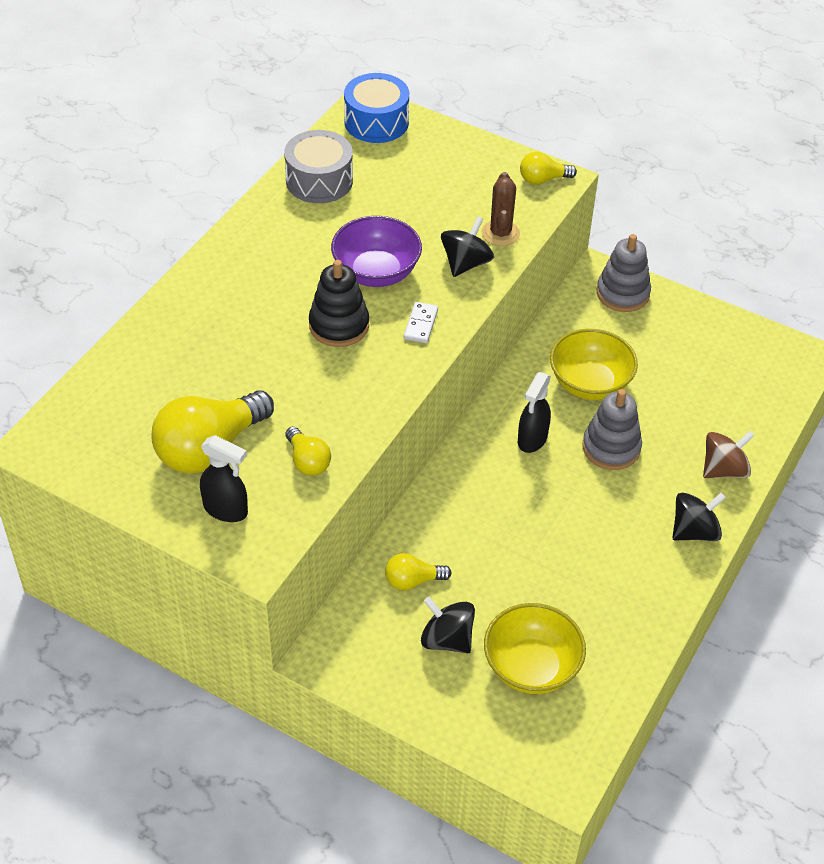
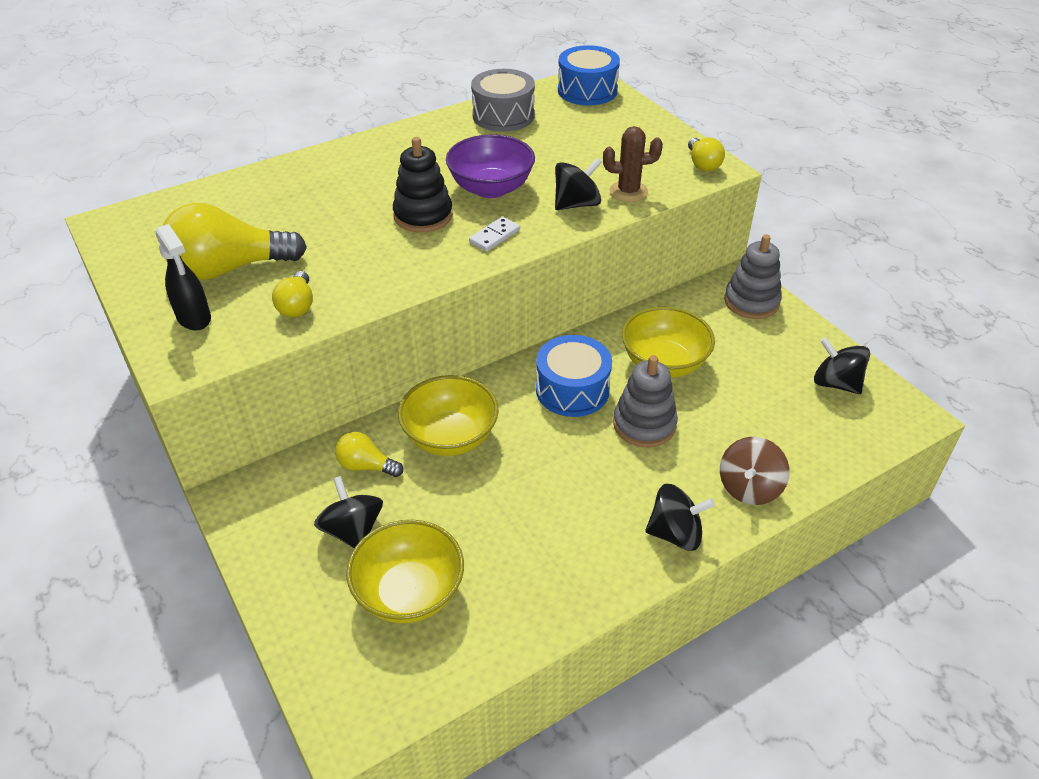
camera: 30 degrees right, 5 degrees down
brown cactus [482,172,520,246] -> brown cactus turned 60 degrees clockwise [603,126,663,202]
black spray bottle [518,372,551,453] -> blue drum [536,335,612,417]
yellow light bulb [520,152,577,184] -> yellow light bulb turned 120 degrees counterclockwise [688,138,725,171]
brown spinning top [703,431,755,478] -> brown spinning top turned 120 degrees clockwise [720,437,790,505]
none -> yellow bowl [398,375,499,456]
none -> black spinning top [814,337,870,394]

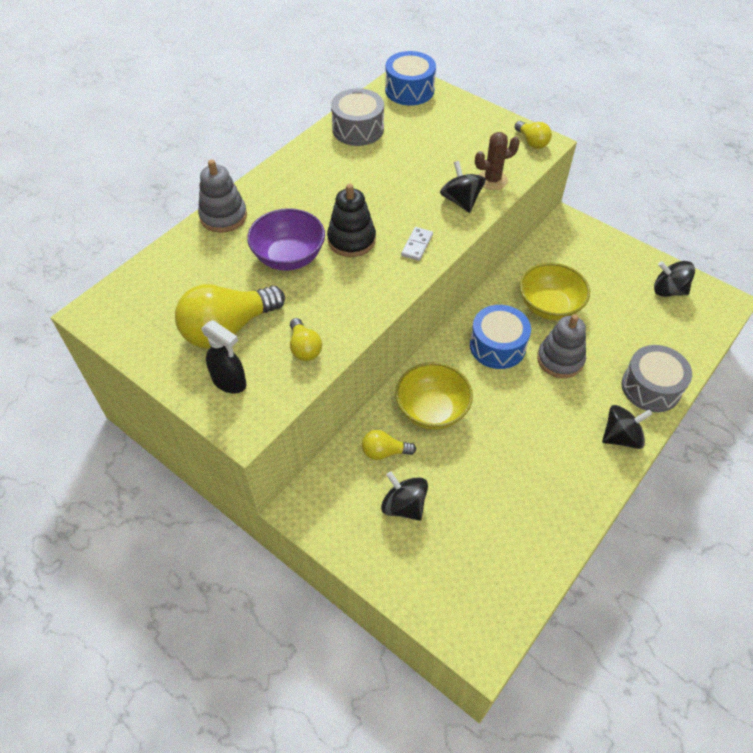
camera: 20 degrees left, 10 degrees up
yellow bowl [346,520,464,623] -> none
purple bowl [446,134,535,198] -> purple bowl moved to [247,208,325,271]
black spinning top [555,158,602,210] -> black spinning top turned 60 degrees counterclockwise [440,161,486,213]
brown spinning top [720,437,790,505] -> grey drum [621,345,692,412]
grey stacking toy [724,234,782,319] -> grey stacking toy moved to [198,160,247,233]

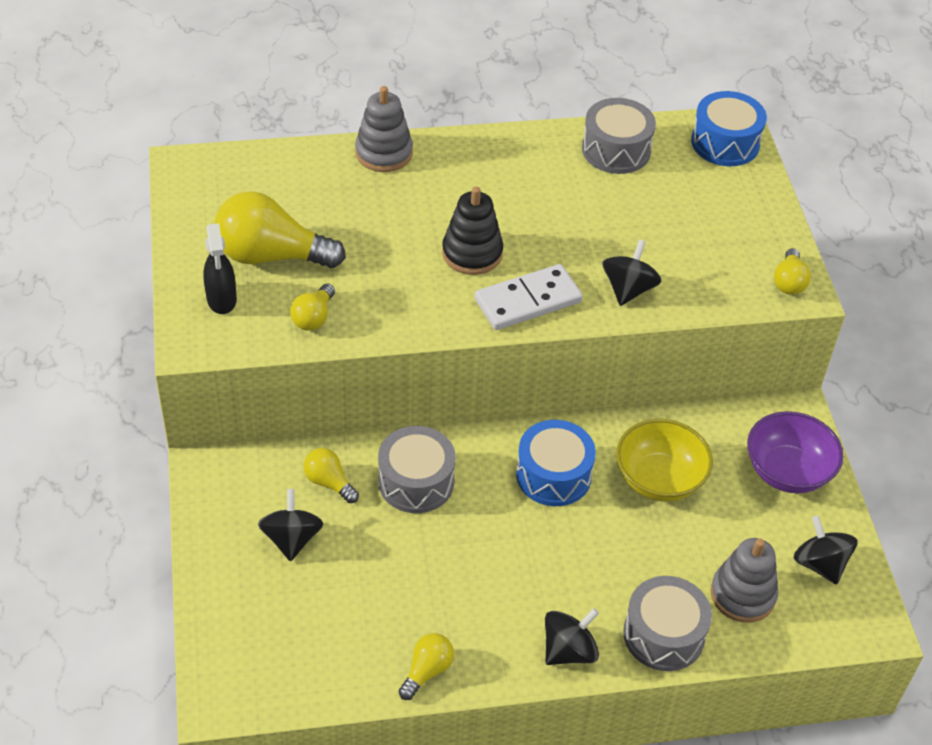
camera: 40 degrees right, 5 degrees down
purple bowl [247,208,325,271] -> purple bowl moved to [747,411,843,493]
yellow bowl [395,362,473,430] -> grey drum [378,426,456,513]
white domino [401,227,433,261] -> white domino [475,264,583,330], size x1.91
brown cactus [475,132,520,190] -> none
grey stacking toy [537,314,586,378] -> grey stacking toy moved to [710,538,778,623]
black spinning top [602,405,652,449] -> black spinning top turned 60 degrees counterclockwise [545,608,599,665]
none -> yellow light bulb [398,633,454,700]

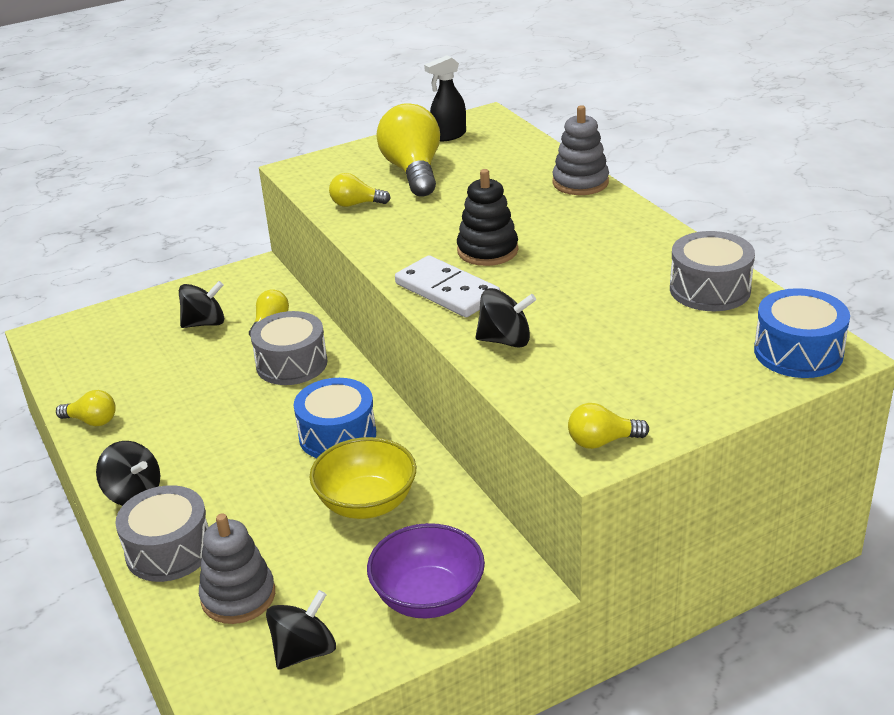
camera: 75 degrees right, 15 degrees down
black spray bottle [203,223,237,314] -> black spray bottle moved to [424,55,466,141]

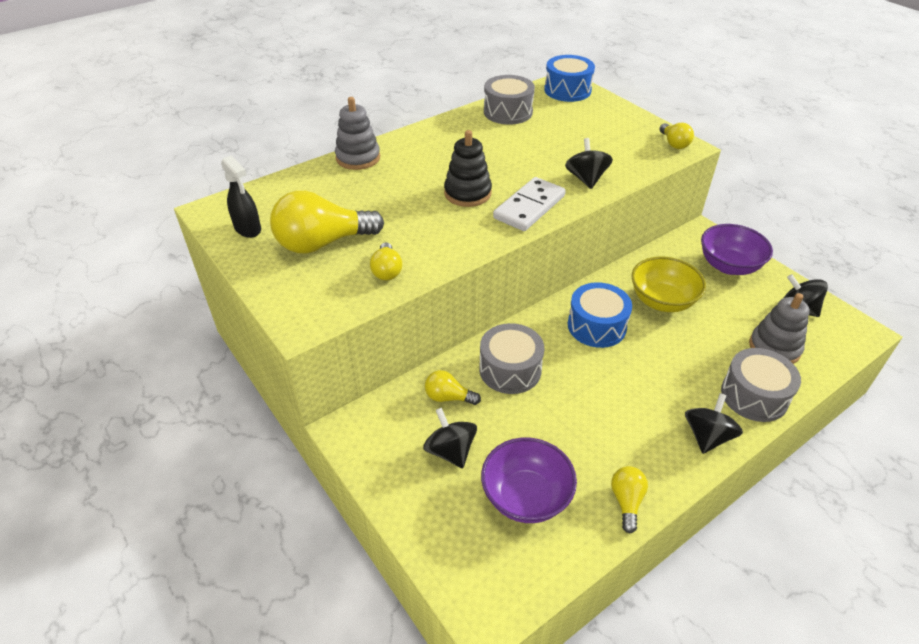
camera: 100 degrees left, 10 degrees up
none -> purple bowl [481,437,577,523]

